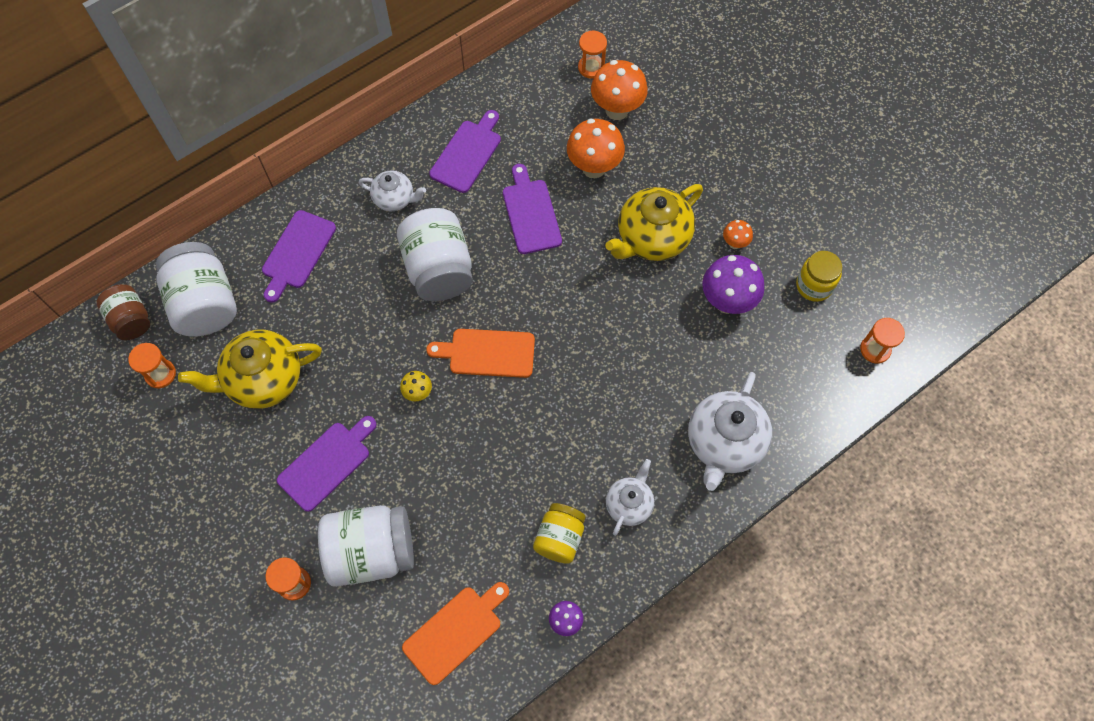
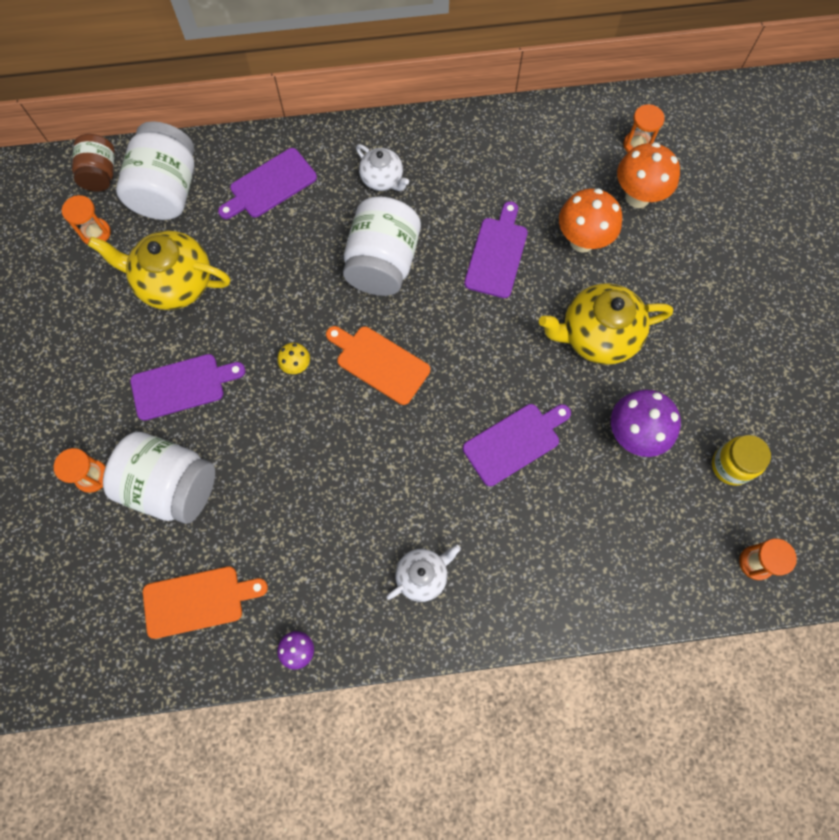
camera: 30 degrees right, 5 degrees up
purple cutting board [429,110,501,193] -> purple cutting board moved to [463,404,571,486]
yellow jar [533,503,585,564] -> none
white teapot [688,372,772,491] -> none
orange mushroom [723,220,753,249] -> none

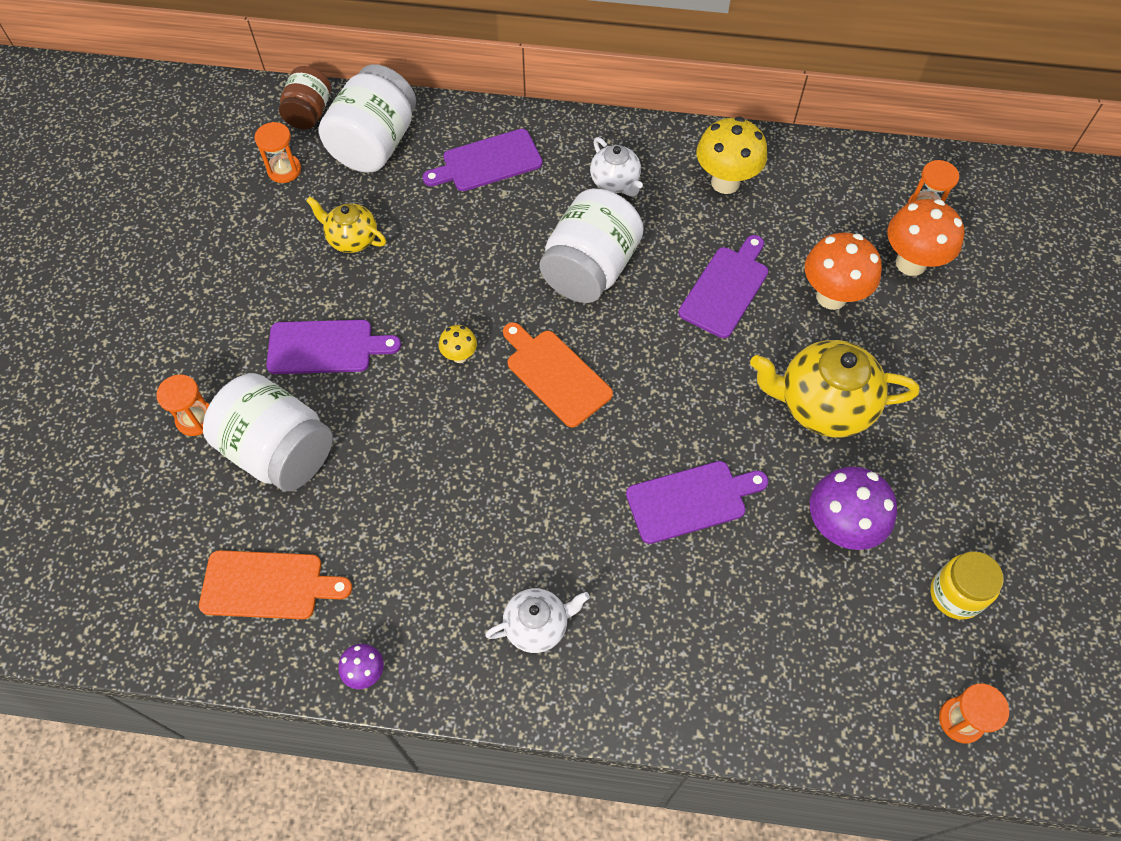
camera: 15 degrees right, 10 degrees down
yellow teapot [88,231,230,310] -> yellow teapot [306,197,386,253], size x0.57
none -> yellow mushroom [696,117,767,194]

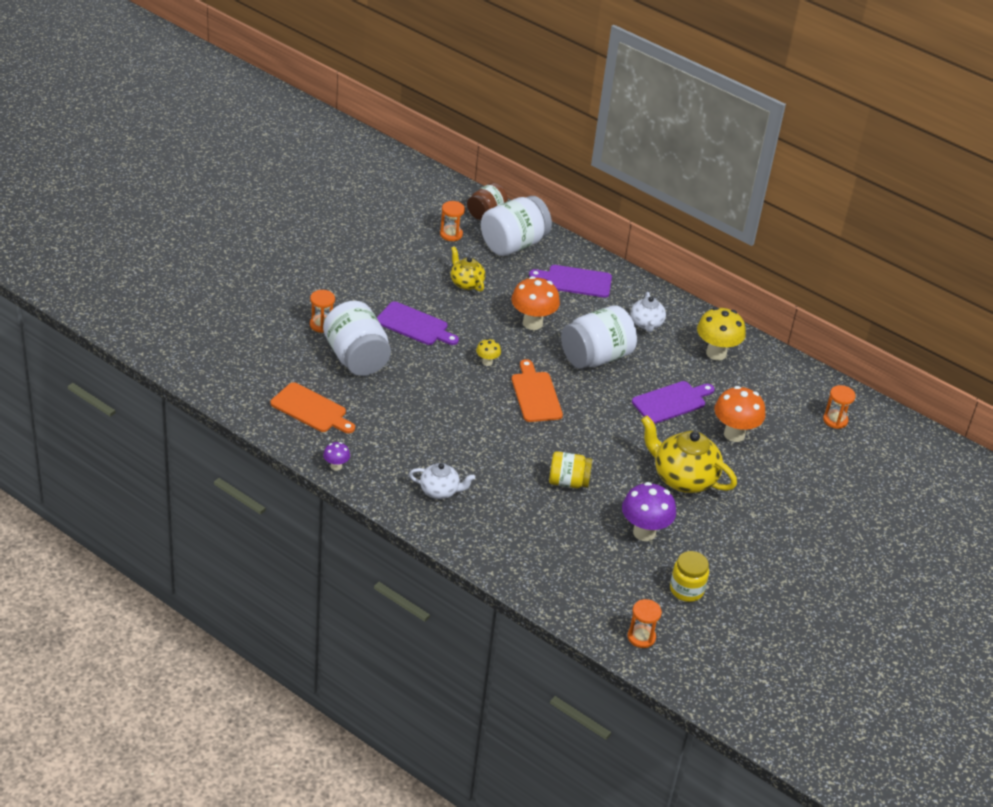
camera: 25 degrees right, 20 degrees down
purple cutting board [626,461,768,544] -> yellow jar [549,451,592,488]
orange mushroom [887,199,964,276] -> orange mushroom moved to [511,276,560,330]

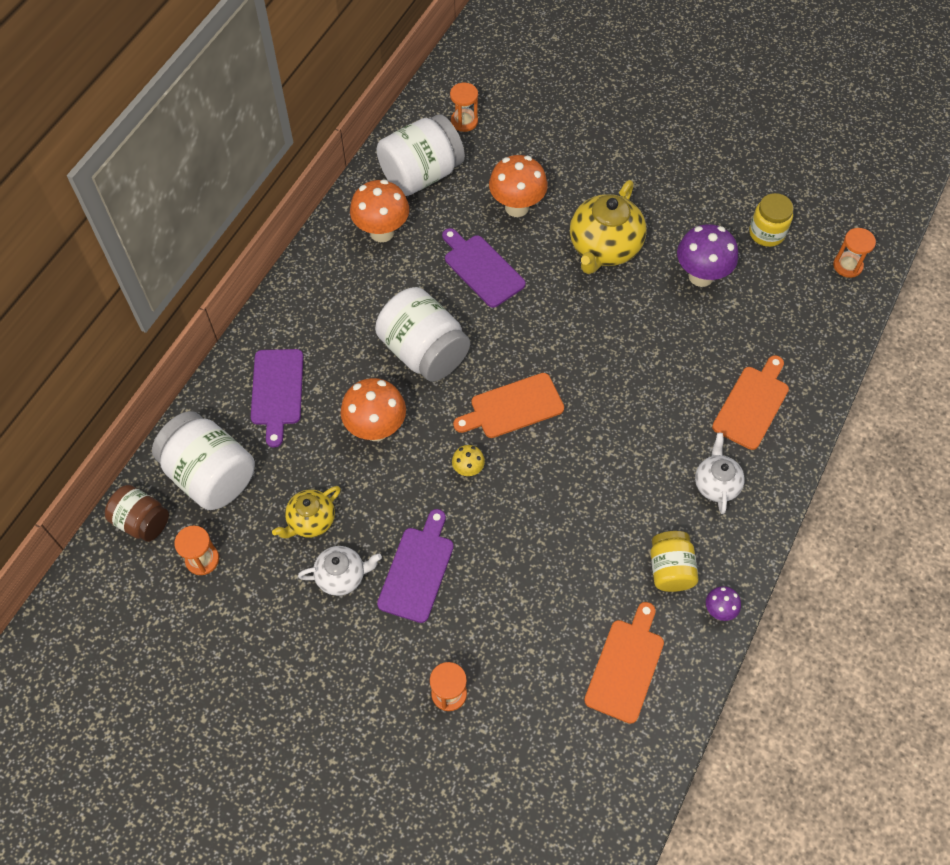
camera: 95 degrees left, 20 degrees up
white jar [323,301,391,376] -> white jar moved to [377,114,465,196]
yellow jar [549,451,592,488] -> yellow jar moved to [650,531,699,592]
white teapot [631,292,666,332] -> white teapot moved to [298,546,382,596]
yellow mushroom [697,307,746,361] -> orange mushroom [350,180,409,242]
none -> orange cutting board [712,355,789,450]

